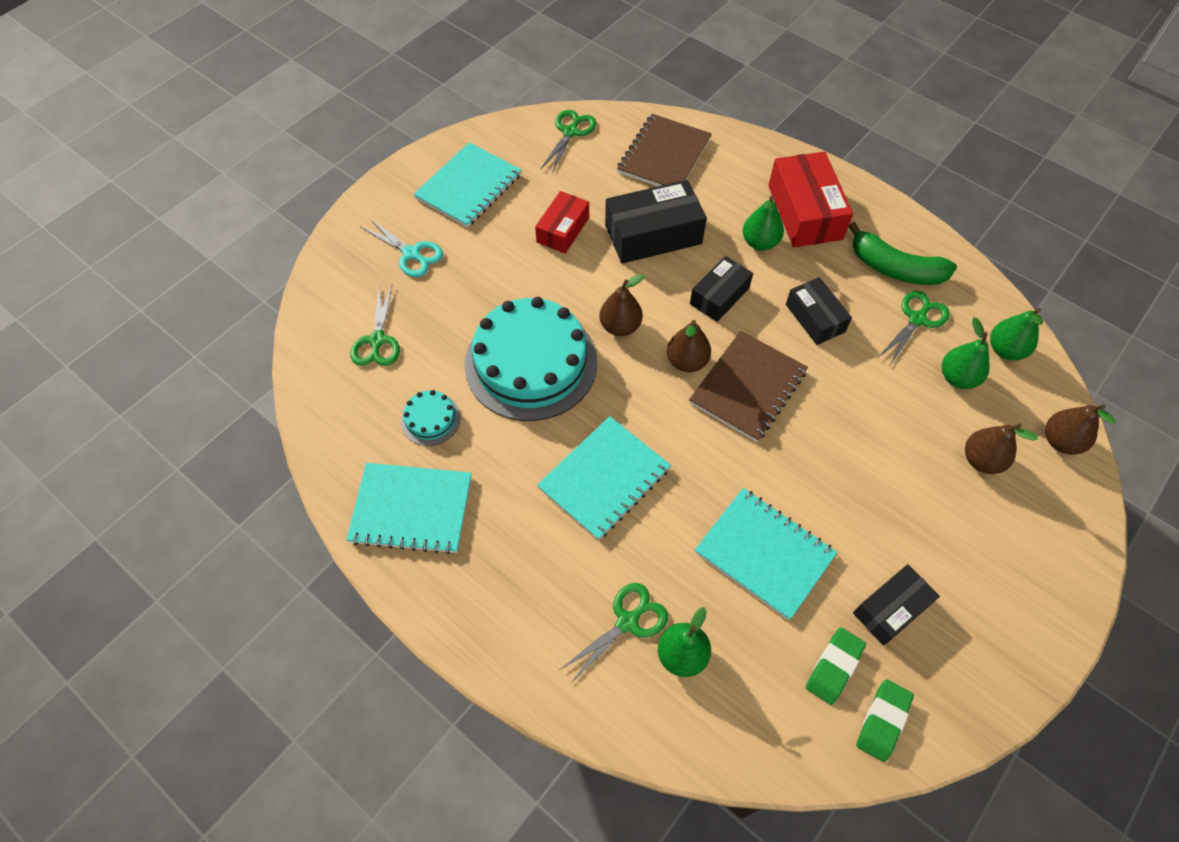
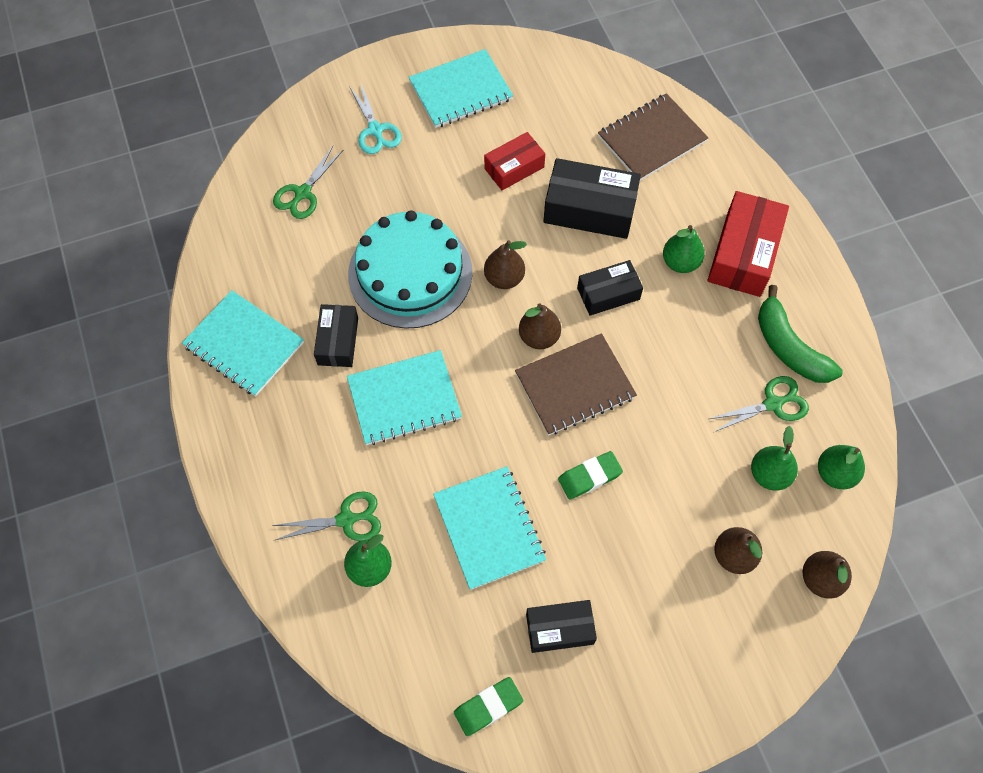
camera: 30 degrees right, 5 degrees up
turquoise cake [401,390,461,446] -> none
green scissors [541,110,596,173] -> none
black box [786,277,852,345] -> black box moved to [314,304,358,367]
green eraser [806,627,866,705] -> green eraser moved to [558,451,623,500]

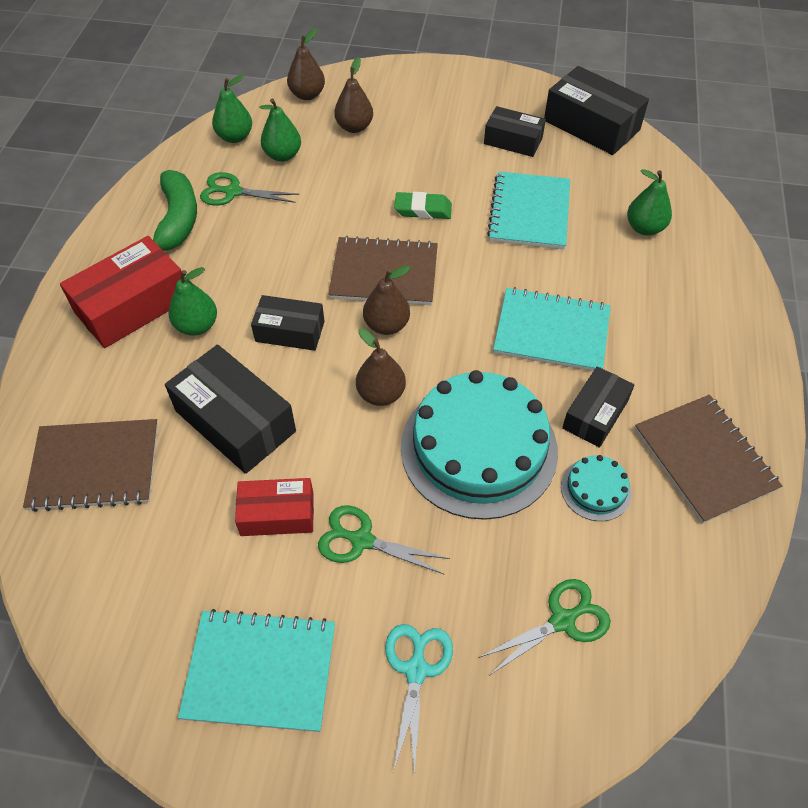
camera: 150 degrees left, 10 degrees down
turquoise notebook [182,290,304,396] -> brown notebook [635,395,782,524]
green scissors [272,491,381,541] -> green scissors moved to [318,505,450,575]
green eraser [454,677,523,736] -> black box [544,66,649,155]
none -> turquoise cake [561,455,632,521]

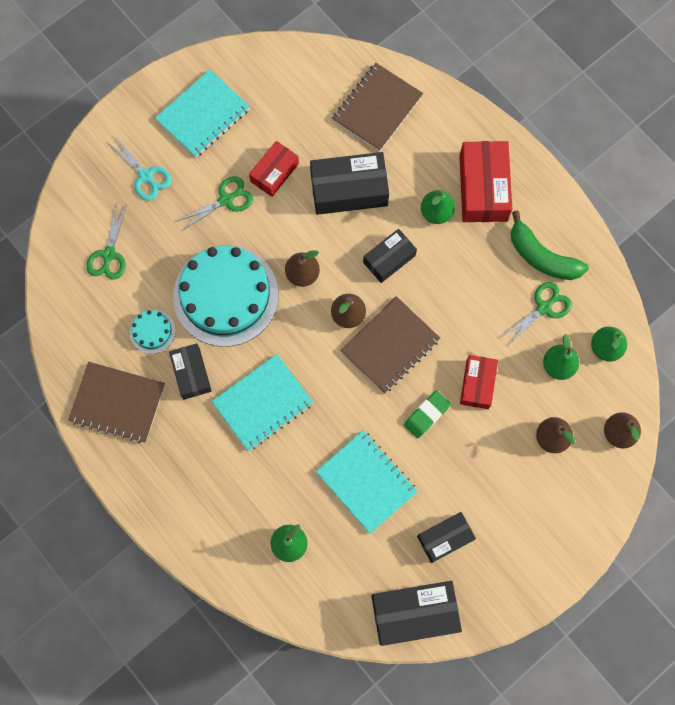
camera: 130 degrees right, 20 degrees up
none -> red box [460,355,498,409]

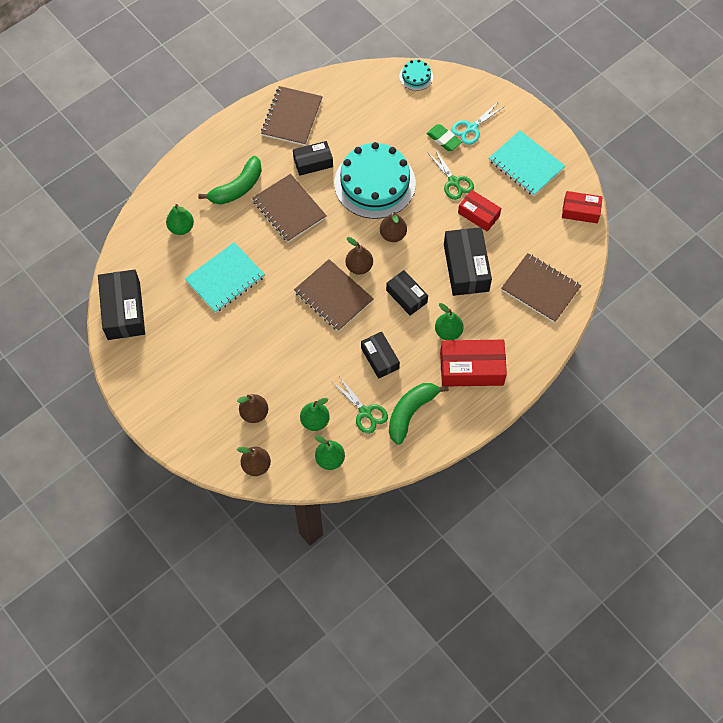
camera: 90 degrees right, 10 degrees down
green scissors [86,204,127,280] -> none
turquoise cake [130,309,176,354] -> turquoise cake moved to [399,60,433,91]
turquoise notebook [211,354,314,451] -> brown notebook [252,174,327,242]
green eraser [404,391,451,438] -> green eraser moved to [426,124,462,151]
black box [417,512,476,563] -> black box moved to [361,332,400,379]
red box [460,355,498,409] -> red box moved to [562,191,603,223]
none -> green banana [198,156,262,204]

